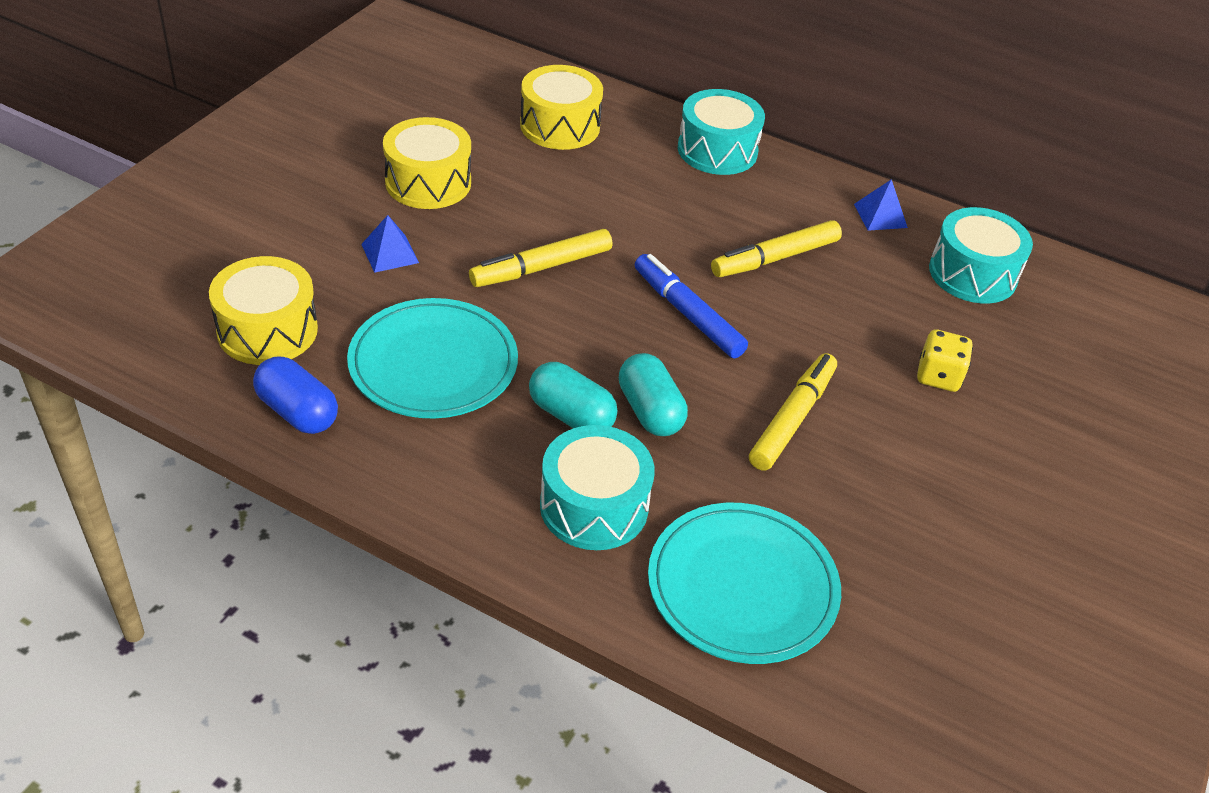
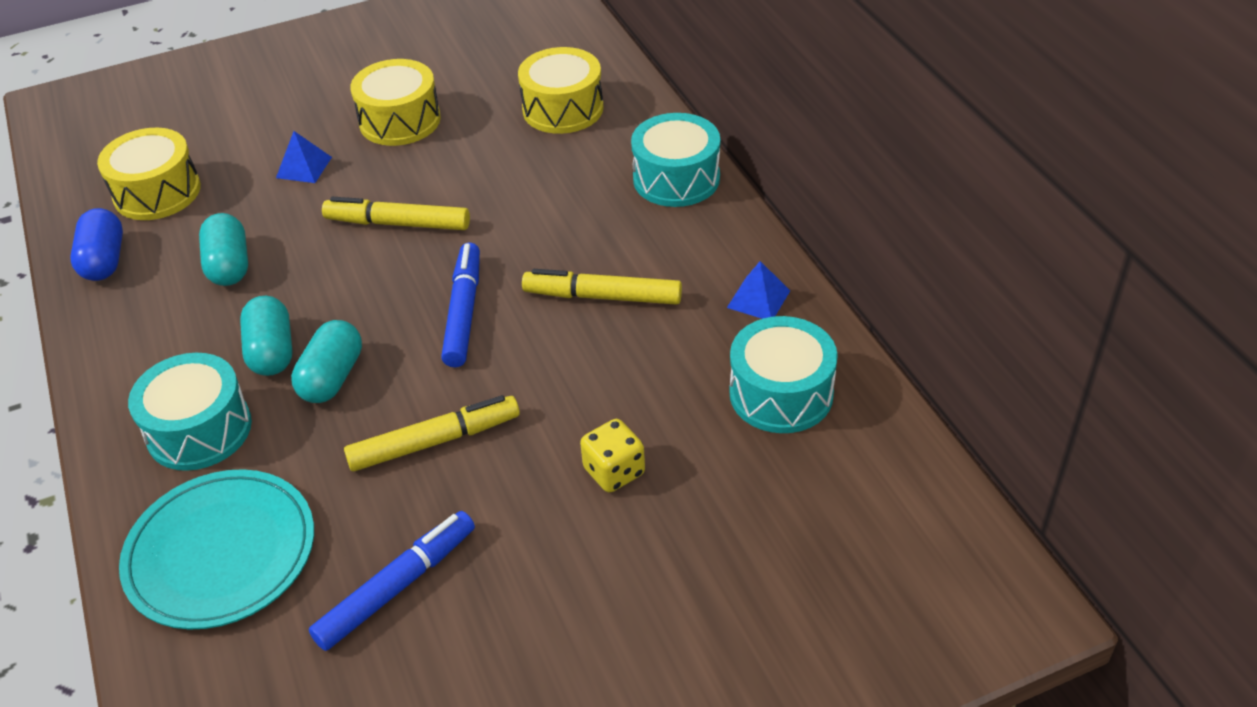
camera: 45 degrees right, 0 degrees up
turquoise plate [347,298,518,419] -> turquoise capsule [199,213,248,286]
none -> blue marker [309,511,475,651]

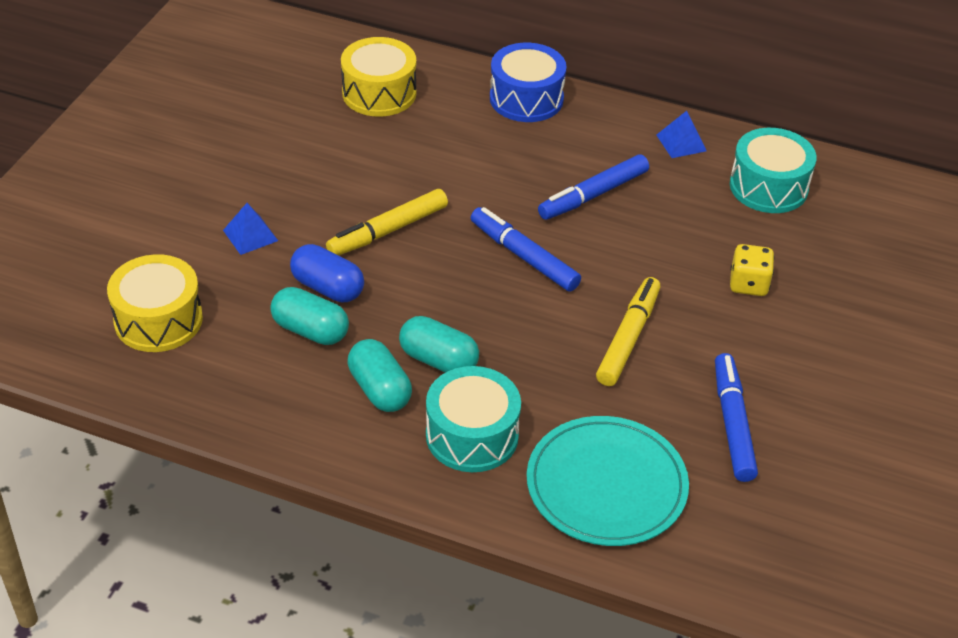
camera: 50 degrees left, 0 degrees up
blue capsule [70,208,123,281] -> blue capsule moved to [290,244,364,302]
turquoise capsule [291,320,362,403] -> turquoise capsule moved to [348,339,412,412]
yellow drum [350,59,441,146] -> none
yellow marker [522,269,682,305] -> blue marker [538,154,649,220]
turquoise drum [631,113,720,207] -> blue drum [490,43,567,122]

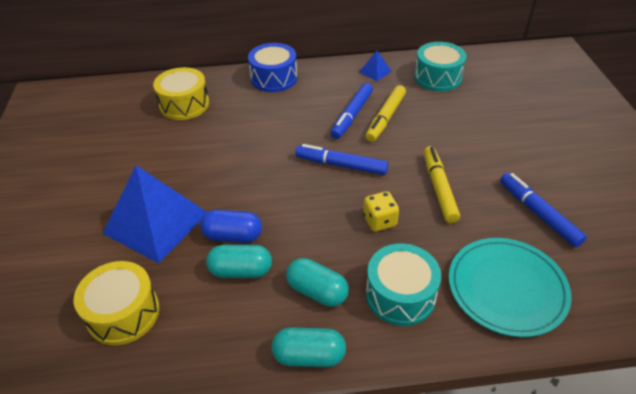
camera: 25 degrees left, 0 degrees up
blue pyramid [223,203,278,255] -> blue pyramid [102,165,207,263], size x2.39
yellow marker [326,189,448,256] -> yellow marker moved to [365,85,406,142]
turquoise capsule [399,316,479,373] -> turquoise capsule moved to [272,327,346,367]
yellow dice [730,244,775,296] -> yellow dice moved to [363,191,399,232]

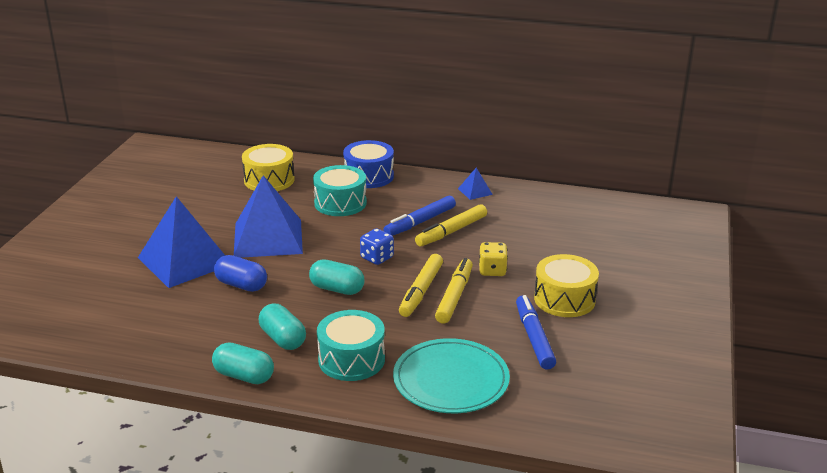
camera: 20 degrees right, 15 degrees down
yellow drum [74,261,160,346] -> yellow drum moved to [534,254,599,317]
turquoise capsule [206,245,272,278] -> turquoise capsule moved to [309,259,365,295]
blue marker [295,144,388,175] -> blue dice [360,229,394,265]
yellow dice [363,191,399,232] -> yellow dice moved to [479,242,508,276]
turquoise drum [414,42,467,91] -> turquoise drum moved to [313,165,367,216]
none -> blue pyramid [234,175,303,258]
none -> yellow marker [399,254,443,317]

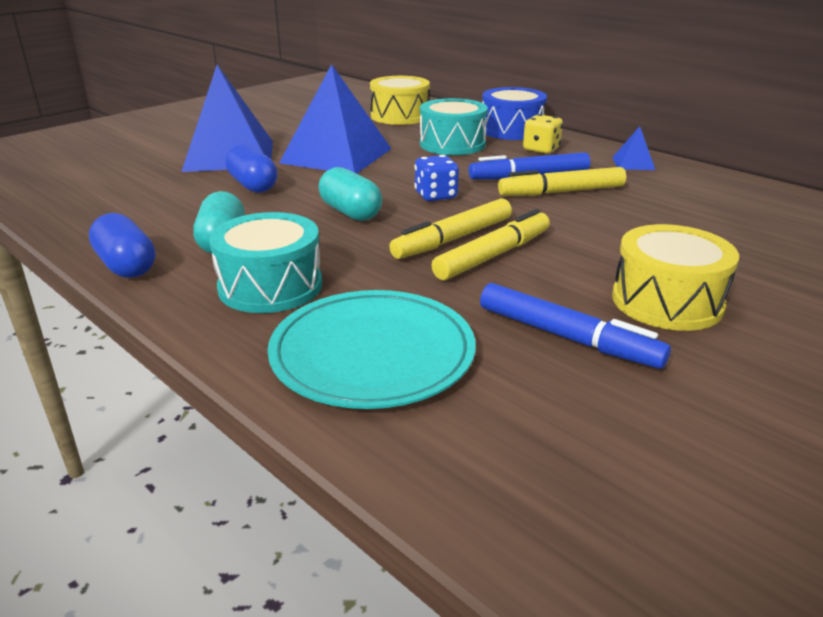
camera: 30 degrees right, 0 degrees up
turquoise capsule [212,342,274,384] -> blue capsule [89,213,155,278]
yellow dice [479,242,508,276] -> yellow dice moved to [523,114,563,154]
blue marker [516,295,556,370] -> blue marker turned 105 degrees clockwise [480,283,671,369]

